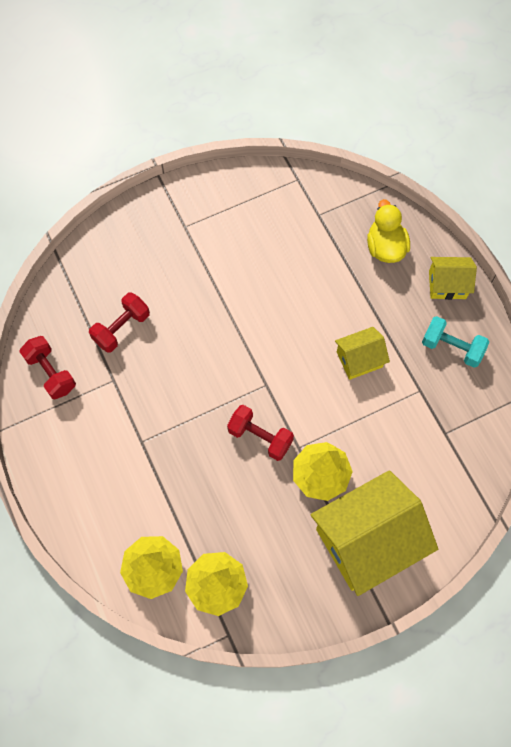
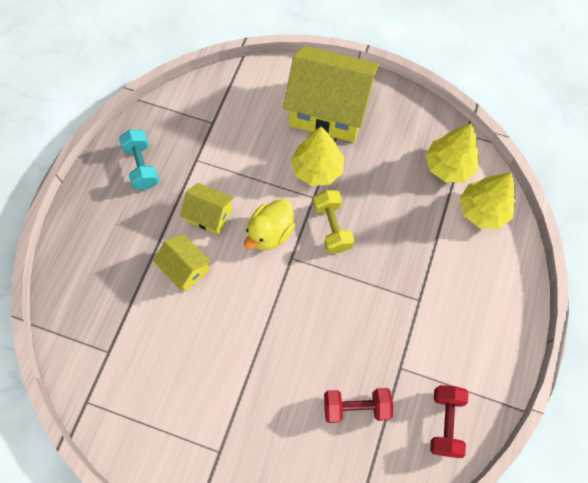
camera: 135 degrees left, 0 degrees up
red dumbbell [227,405,294,461] -> yellow dumbbell [313,190,354,253]
yellow duck [367,199,410,263] -> yellow duck moved to [244,199,295,250]
yellow house [429,257,477,300] -> yellow house moved to [153,234,211,291]

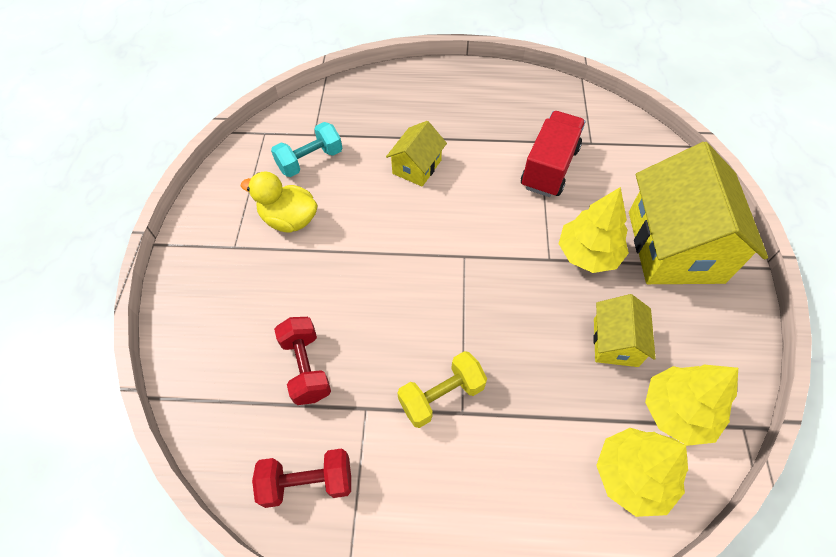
camera: 75 degrees right, 10 degrees down
turquoise dumbbell [119,130,160,190] -> turquoise dumbbell moved to [271,122,342,177]
yellow house [180,183,234,235] -> yellow house moved to [593,294,656,367]
yellow duck [244,199,295,250] -> yellow duck moved to [241,171,317,232]
yellow dumbbell [313,190,354,253] -> yellow dumbbell moved to [397,351,487,428]
none -> red truck [521,111,585,197]

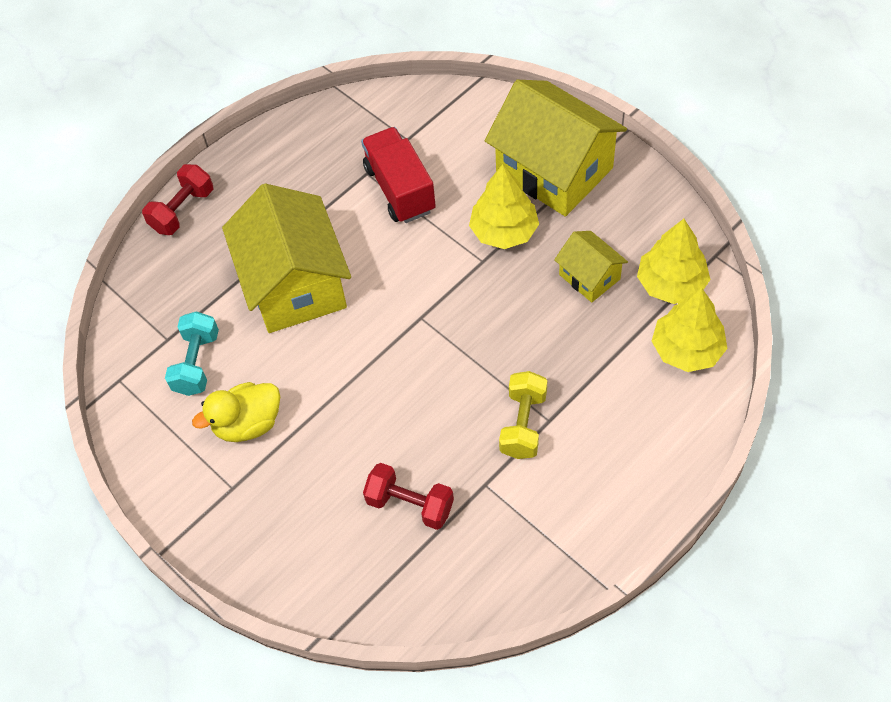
camera: 45 degrees left, 0 degrees up
red dumbbell [252,448,351,508] -> red dumbbell moved to [142,164,213,235]
yellow house [386,121,447,187] -> yellow house [222,183,351,333], size x2.01

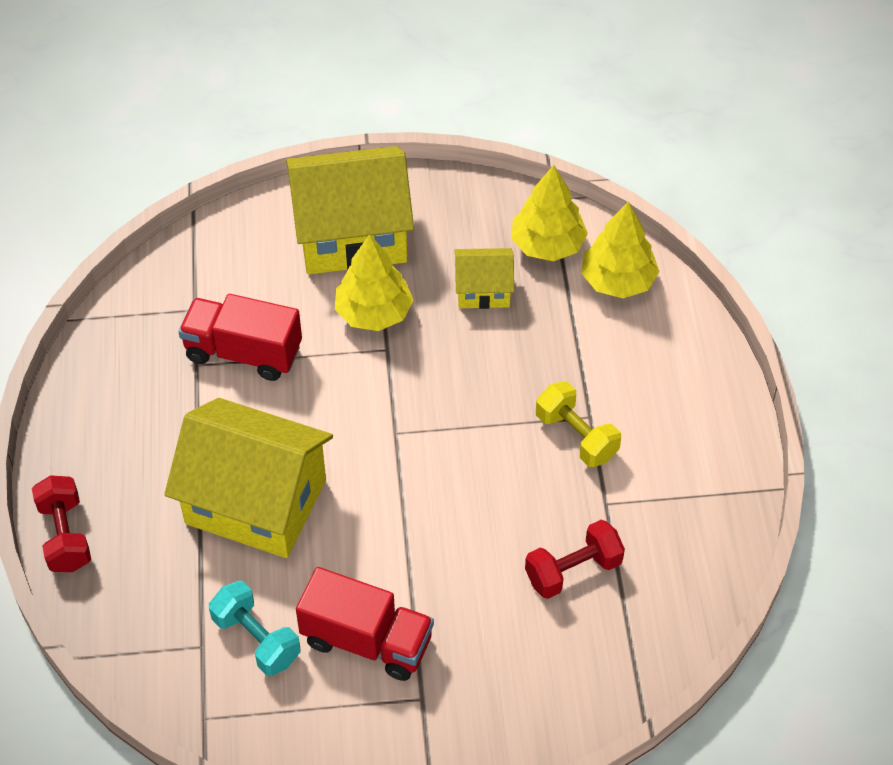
camera: 55 degrees left, 5 degrees down
yellow duck [192,382,280,442] -> red truck [296,567,434,681]

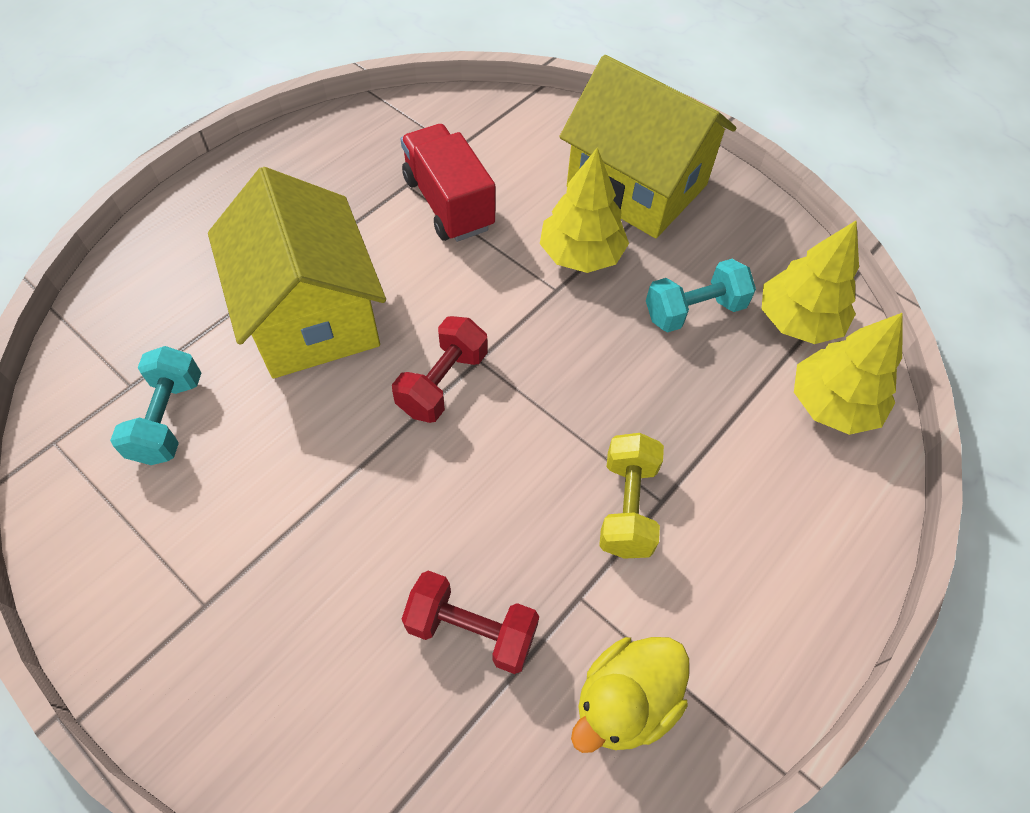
camera: 45 degrees right, 5 degrees up
red dumbbell [32,475,91,572] -> red dumbbell moved to [392,316,488,423]
red truck [296,567,434,681] -> none
yellow house [454,248,514,309] -> turquoise dumbbell [646,259,756,332]
none -> yellow duck [571,637,689,753]

